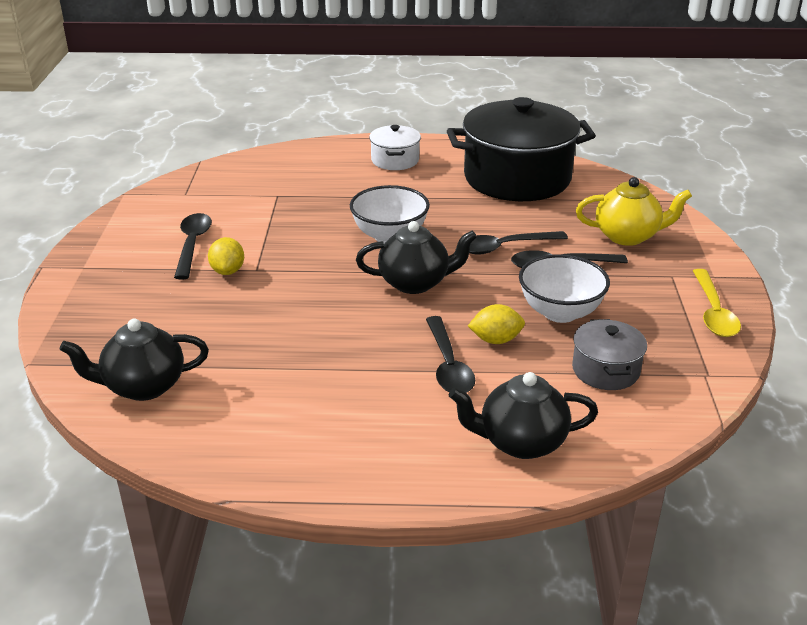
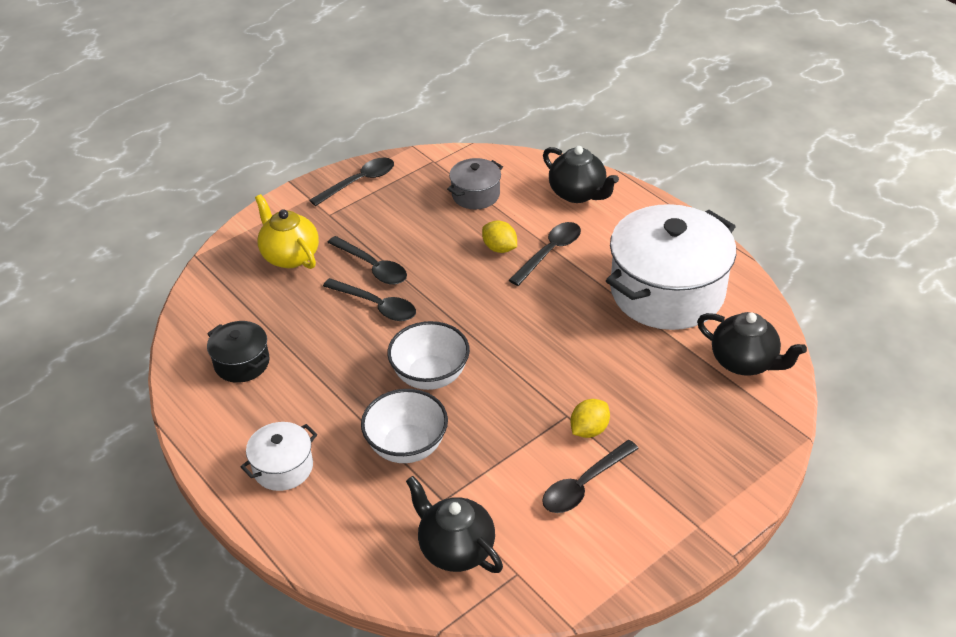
camera: 130 degrees left, 10 degrees up
black teapot [356,221,477,294] -> black teapot moved to [406,476,503,573]
black pot [447,97,596,201] -> black pot [207,321,270,383], size x0.46
white bowl [519,254,610,323] -> white bowl moved to [361,389,448,463]
yellow spoon [693,269,741,337] -> black spoon [310,158,394,206]
none -> white pot [606,204,736,330]

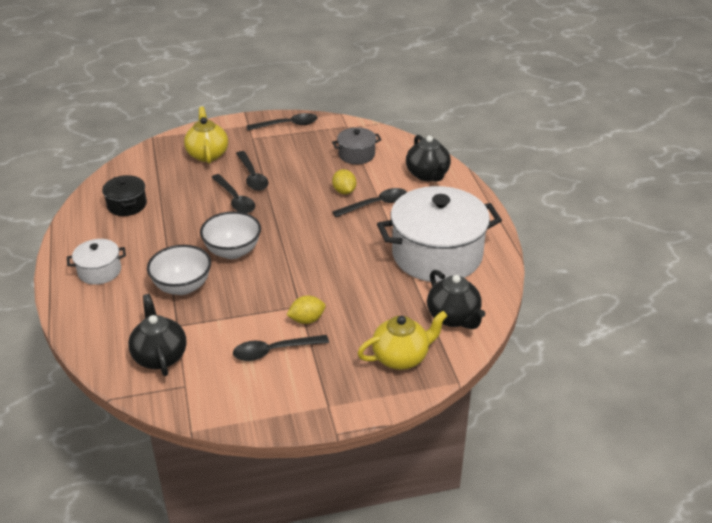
camera: 25 degrees right, 5 degrees down
none -> yellow teapot [357,311,447,370]

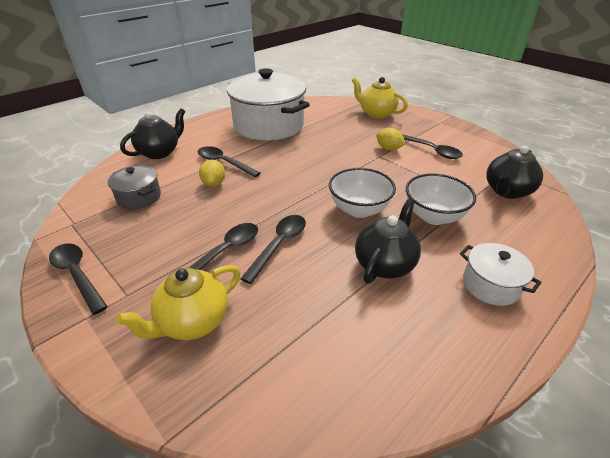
camera: 120 degrees left, 0 degrees up
black pot [102,175,147,216] -> none
yellow lemon [332,169,356,194] -> yellow lemon turned 45 degrees counterclockwise [199,160,225,187]
black teapot [427,270,485,329] -> black teapot moved to [355,198,421,284]

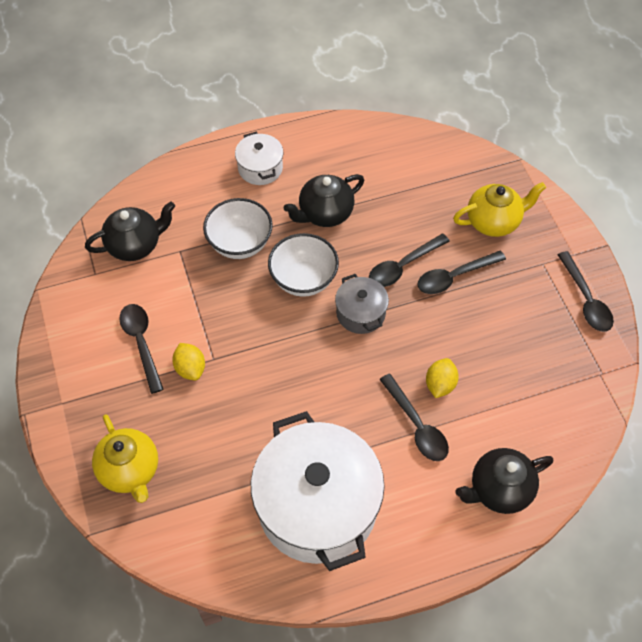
camera: 155 degrees left, 20 degrees up
grey pot [108,165,161,209] -> grey pot moved to [335,274,389,334]

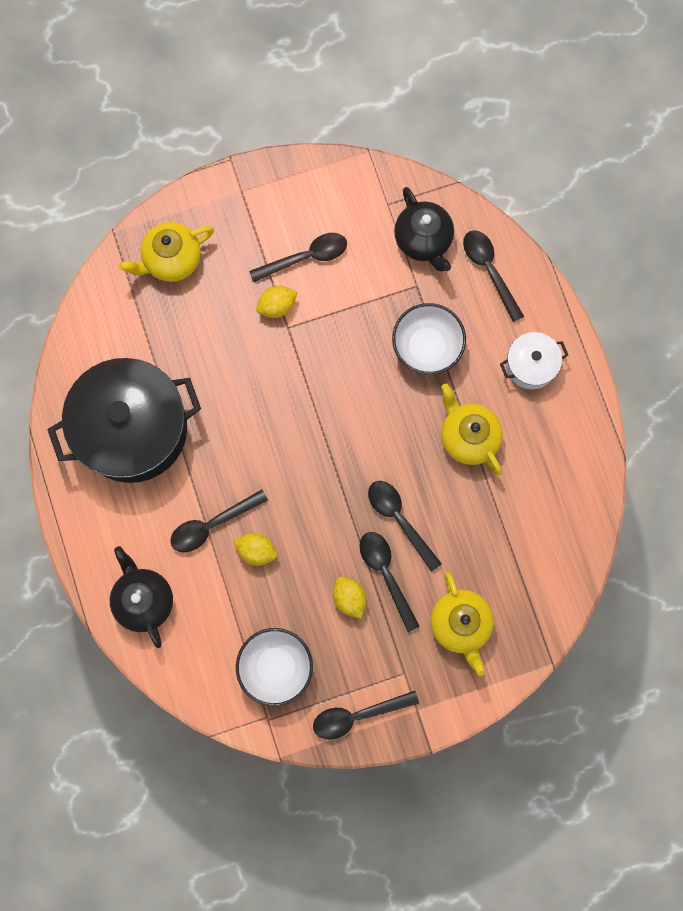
camera: 90 degrees right, 20 degrees up
white pot [251,411,385,571] -> black pot [47,358,201,483]
white bowl [268,233,339,297] -> white bowl moved to [236,628,313,707]
black teapot [283,174,364,227] -> yellow teapot [441,383,503,475]
grey pot [335,274,389,334] -> none
none -> yellow lemon [333,577,367,619]
none -> black spoon [463,230,524,322]

